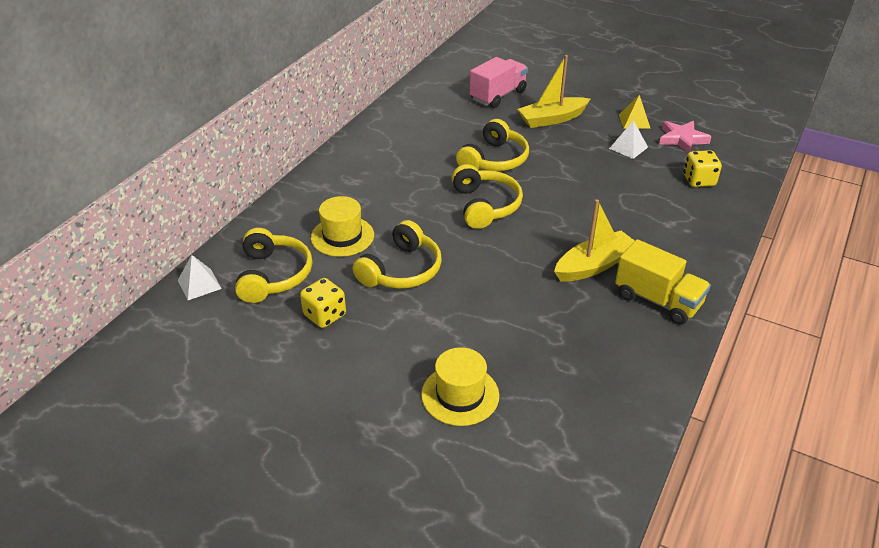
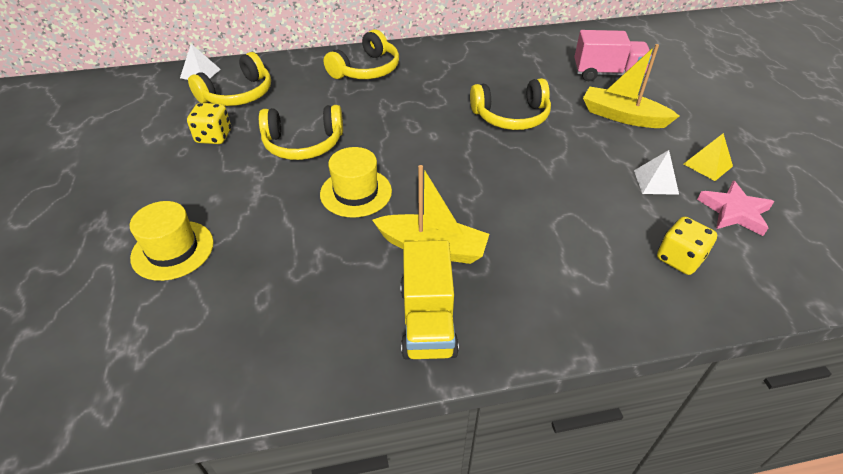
camera: 50 degrees right, 5 degrees up
yellow hat [311,196,374,257] -> yellow hat moved to [320,147,392,218]
yellow headphones [452,164,523,229] -> yellow headphones moved to [324,29,399,79]

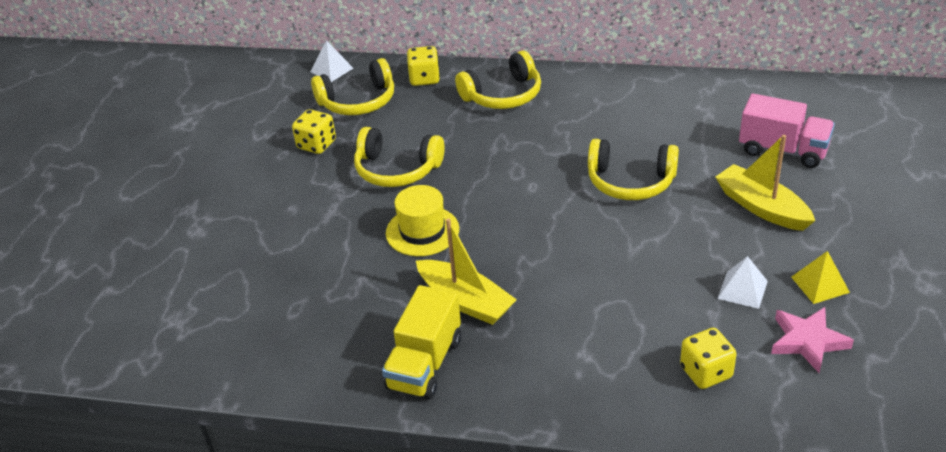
camera: 25 degrees right, 5 degrees down
yellow hat [130,201,214,281] -> none
none -> yellow dice [407,46,440,86]

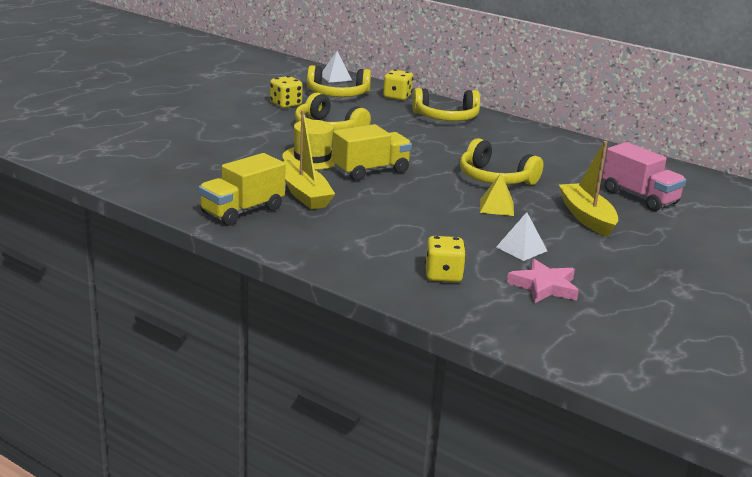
camera: 20 degrees right, 15 degrees down
yellow pyramid [791,251,850,304] -> yellow pyramid moved to [480,173,514,216]
none -> yellow truck [332,124,412,181]

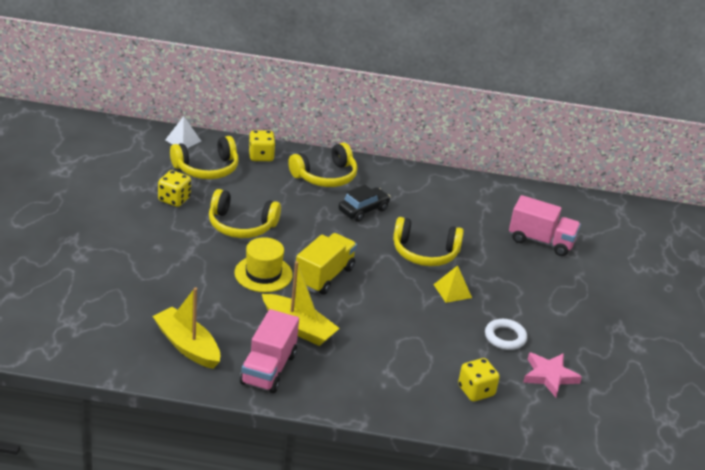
camera: 30 degrees left, 10 degrees up
yellow truck [199,153,286,226] -> pink truck [240,309,299,393]
white pyramid [496,212,547,261] -> white ring [485,319,527,350]
yellow boat [559,141,618,237] -> yellow boat moved to [153,288,220,369]
none -> black car [338,185,391,222]

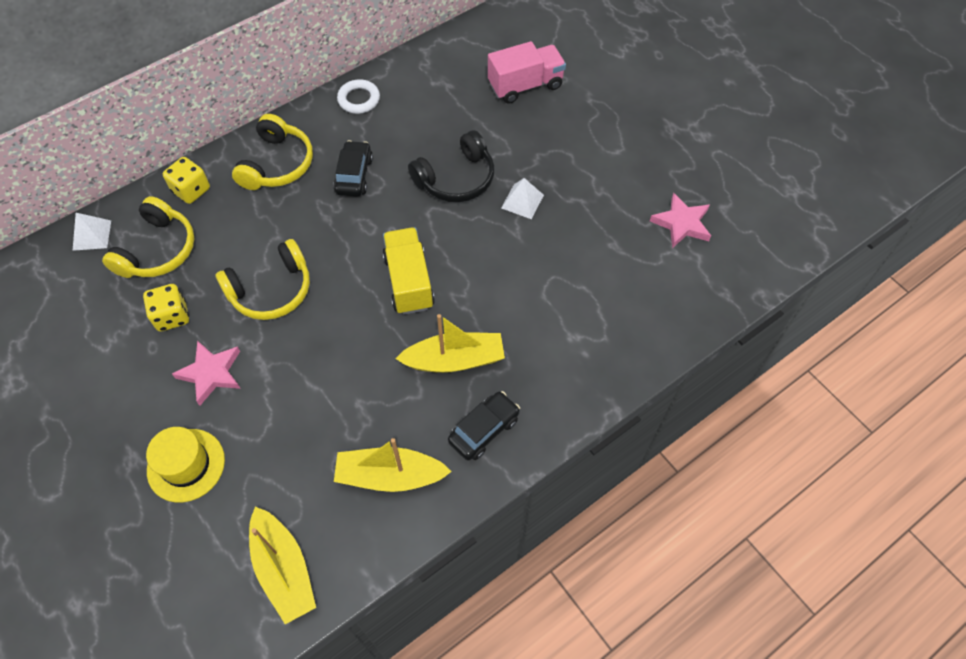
camera: 40 degrees left, 25 degrees up
yellow hat [234,237,293,292] -> yellow hat moved to [146,427,225,503]
pink truck [240,309,299,393] -> black car [448,391,520,460]
yellow headphones [393,217,464,266] -> black headphones [408,130,495,202]
yellow pyramid [433,265,472,303] -> white pyramid [501,178,544,219]
yellow dice [458,358,500,402] -> none
white ring [485,319,527,350] -> white ring moved to [337,79,380,114]
none -> pink star [172,341,241,406]
none -> yellow boat [249,507,316,624]

